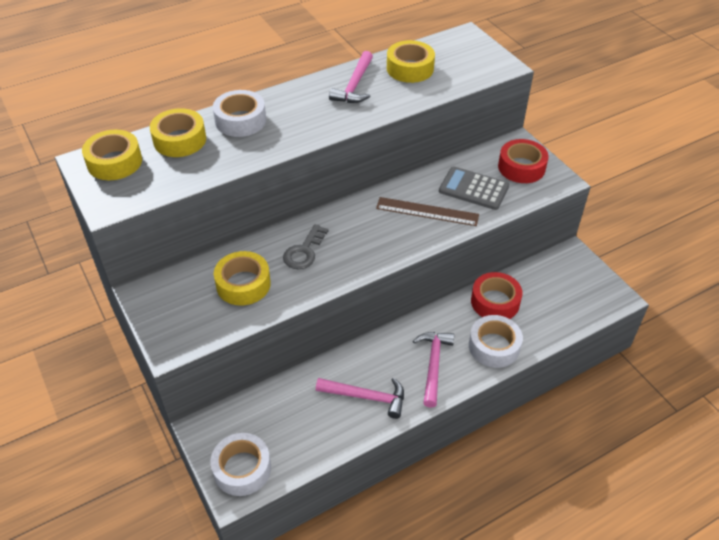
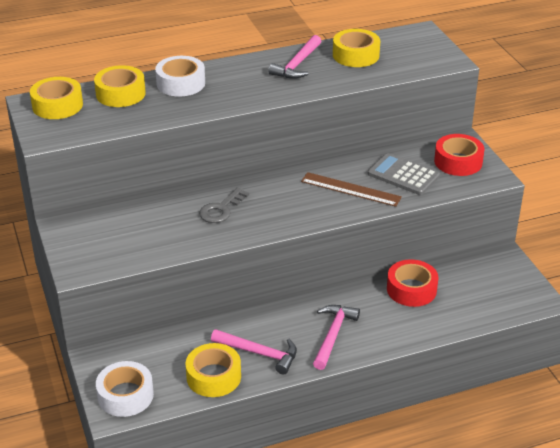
camera: 10 degrees right, 10 degrees down
yellow tape [214,251,271,306] -> yellow tape moved to [186,343,241,397]
white tape [469,315,523,368] -> none

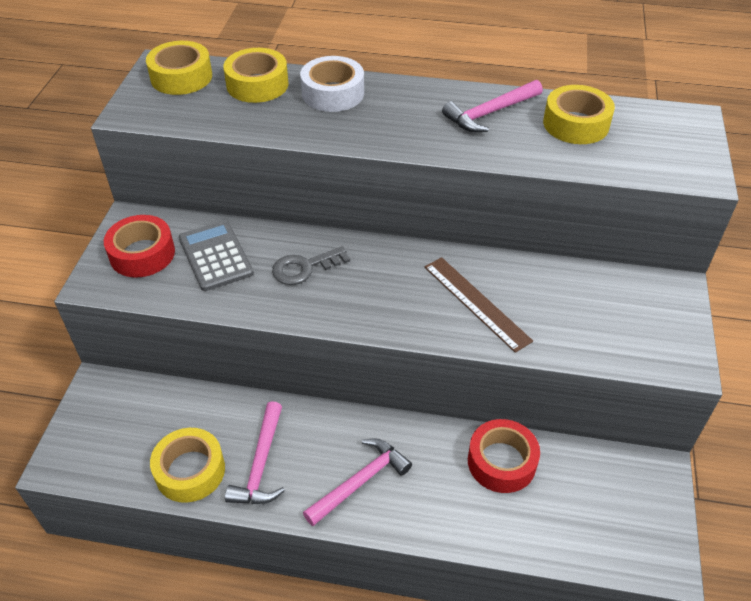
camera: 30 degrees right, 10 degrees up
white tape [96,361,154,417] -> none
pink hammer [211,329,297,374] -> pink hammer turned 45 degrees clockwise [225,401,285,504]
grey calculator [368,153,440,195] -> grey calculator moved to [179,220,254,291]
red tape [434,134,485,176] -> red tape moved to [104,215,175,278]

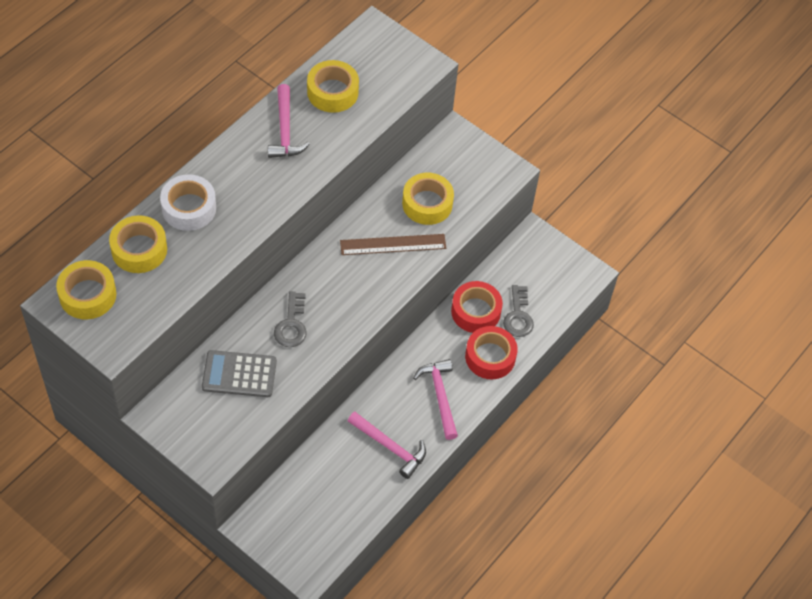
camera: 65 degrees left, 10 degrees up
red tape [104,215,175,278] -> red tape moved to [465,326,518,379]
yellow tape [150,428,225,503] -> yellow tape moved to [402,173,454,225]
none -> grey key [503,285,534,337]

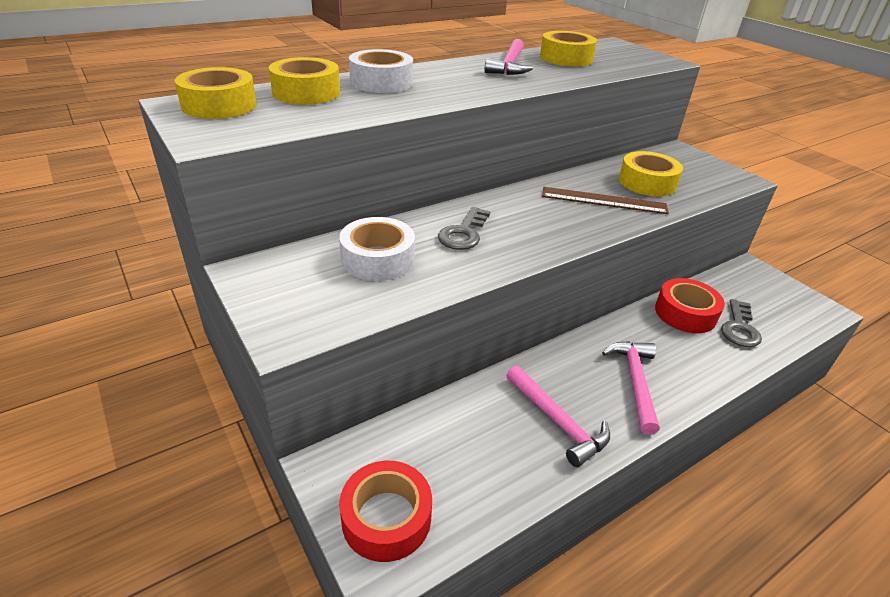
camera: 20 degrees right, 20 degrees down
grey calculator [202,350,277,397] -> white tape [339,217,415,281]
red tape [465,326,518,379] -> red tape moved to [339,461,432,562]

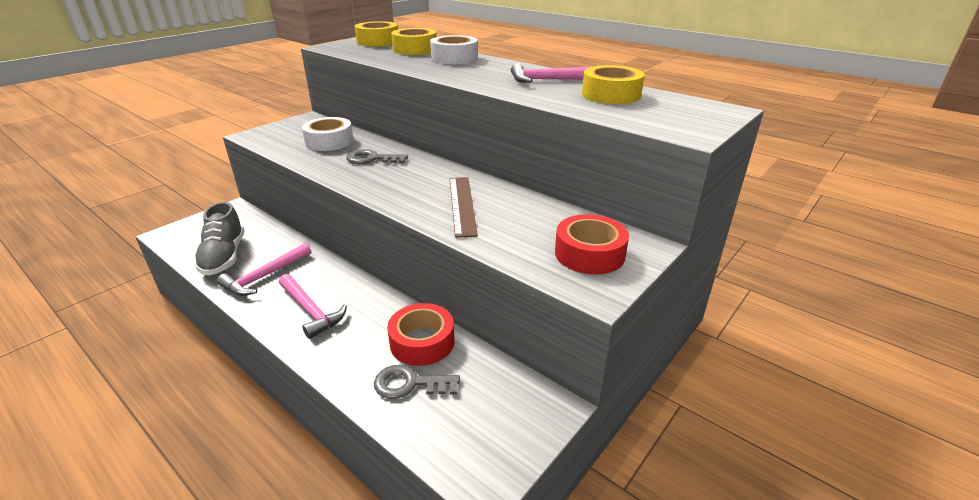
camera: 75 degrees right, 5 degrees down
red tape [339,461,432,562] -> red tape moved to [555,214,629,274]
pink hammer [602,341,660,435] -> pink hammer turned 60 degrees clockwise [279,274,347,339]
yellow tape [619,151,683,196] -> none
none -> grey shoe [194,202,245,275]

